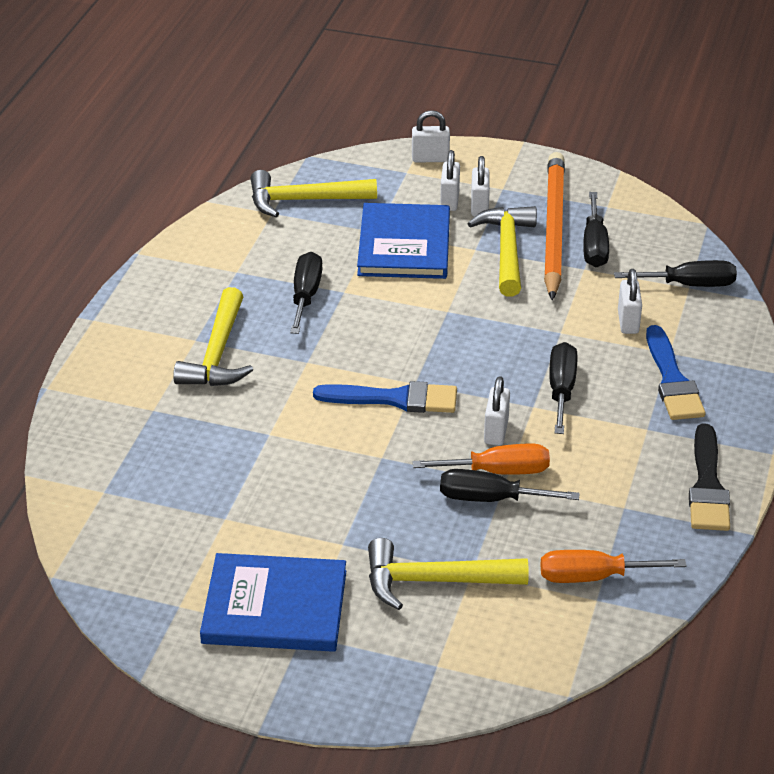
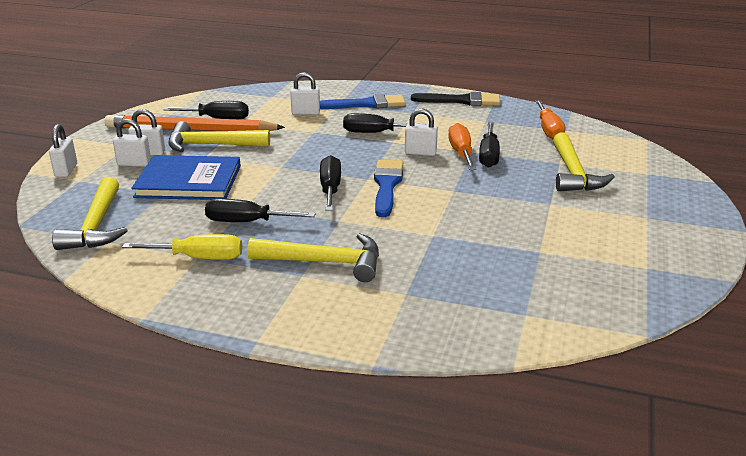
camera: 90 degrees left, 10 degrees down
blue book [200,553,346,652] -> none
black screwdriver [614,260,737,287] -> black screwdriver moved to [320,155,341,211]
none -> yellow screwdriver [122,234,242,260]

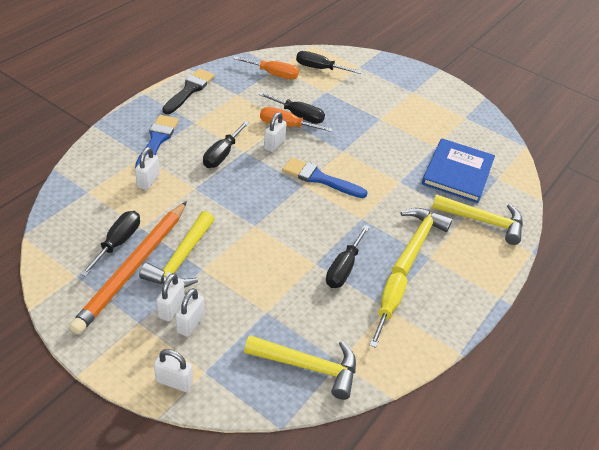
camera: 75 degrees left, 15 degrees up
blue book [131,155,241,200] -> blue book moved to [422,138,495,203]
black screwdriver [320,155,341,211] -> black screwdriver moved to [296,51,362,74]
yellow hammer [553,133,615,192] -> yellow hammer moved to [432,194,523,245]

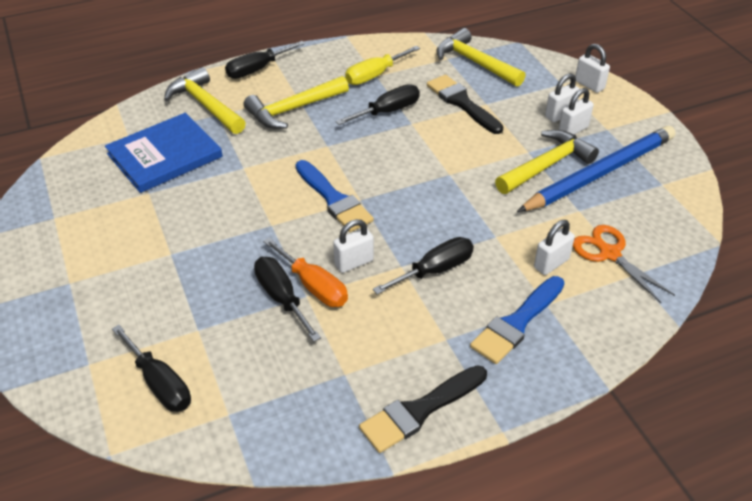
camera: 145 degrees left, 0 degrees up
orange pencil [69,201,187,334] -> blue pencil [517,126,676,212]
black screwdriver [80,211,140,277] -> black screwdriver moved to [225,41,305,79]
orange screwdriver [233,56,299,79] -> none
none -> black brush [427,75,504,134]
none -> orange scissors [573,225,675,303]

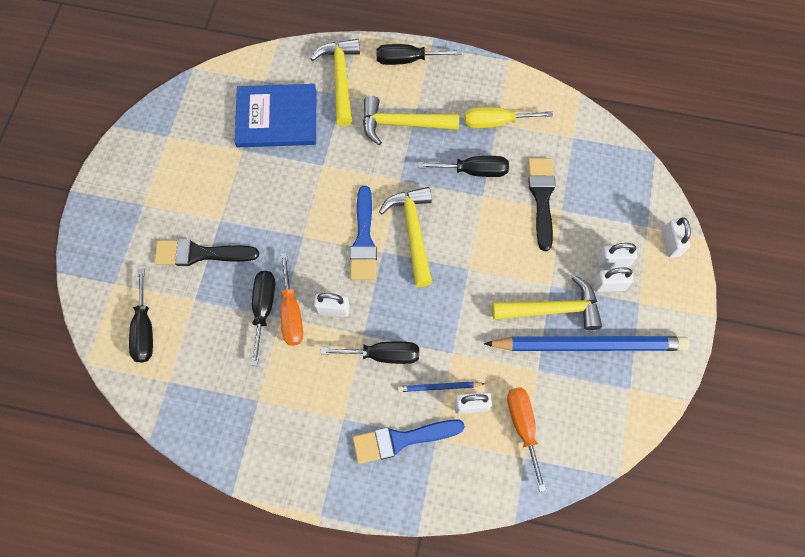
camera: 35 degrees right, 25 degrees up
black brush [359,365,487,453] -> black brush moved to [154,239,259,266]
yellow hammer [436,28,526,87] -> yellow hammer moved to [379,187,432,287]
orange scissors [573,225,675,303] -> orange screwdriver [507,387,546,492]
none -> blue pencil [397,381,485,392]

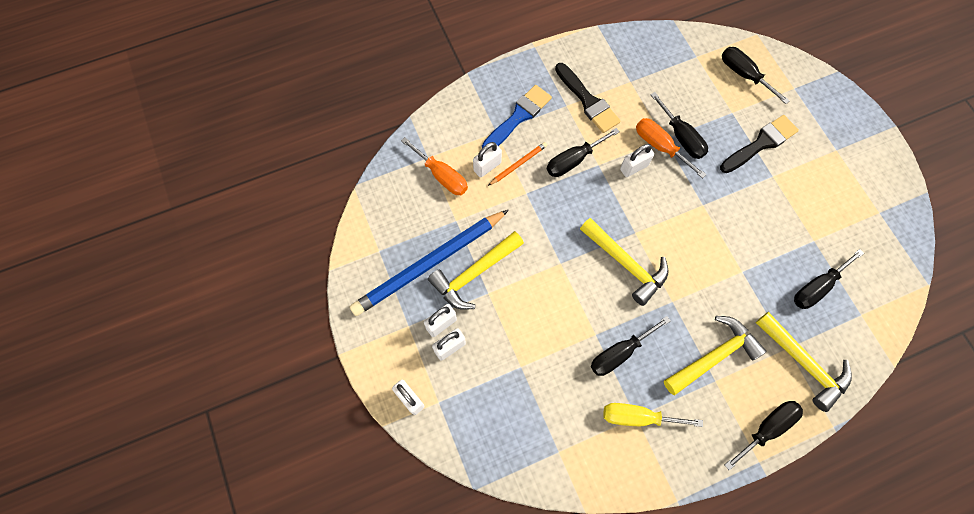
camera: 145 degrees right, 0 degrees up
blue book [235,84,316,147] -> black screwdriver [794,249,864,309]
blue brush [350,186,377,280] -> none
blue pencil [397,381,485,392] -> orange pencil [488,142,547,186]
yellow screwdriver [464,107,553,128] -> yellow screwdriver turned 135 degrees counterclockwise [603,403,703,427]
black brush [528,158,556,251] -> black brush moved to [555,63,621,133]

